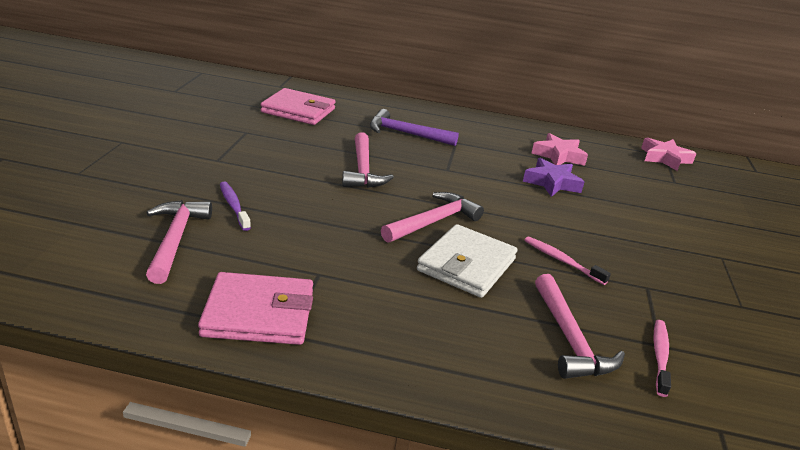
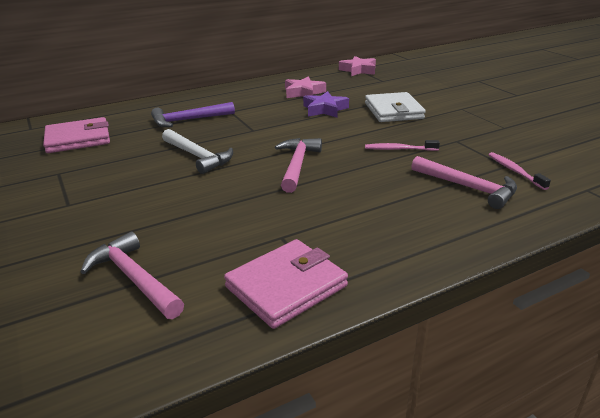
camera: 35 degrees left, 0 degrees up
purple toothbrush [220,181,251,231] -> none
pink hammer [342,132,394,188] -> white hammer [162,129,233,174]
white wallet [417,224,517,298] -> white wallet moved to [365,92,426,122]

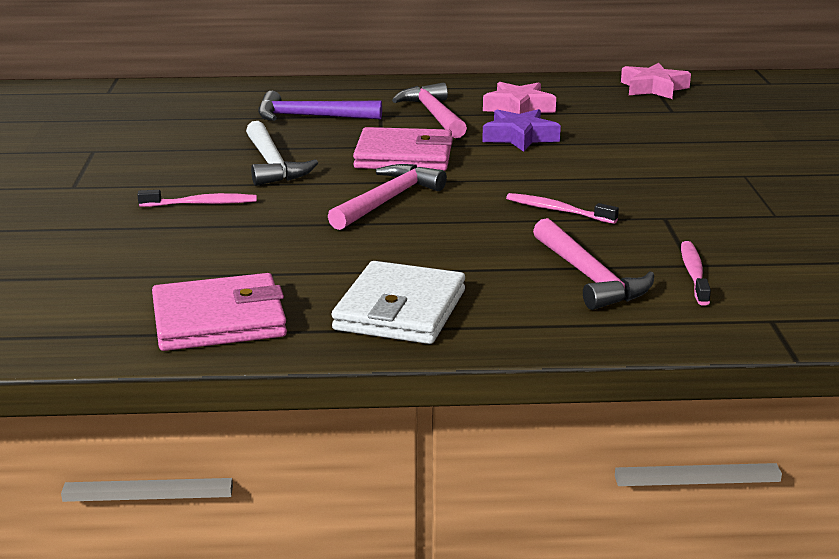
camera: 25 degrees right, 5 degrees down
pink wallet [43,117,110,153] -> pink wallet moved to [353,127,453,171]
pink hammer [80,232,184,319] -> pink hammer moved to [392,82,467,138]
white wallet [365,92,426,122] -> white wallet moved to [332,261,465,344]
none -> pink toothbrush [137,190,257,207]

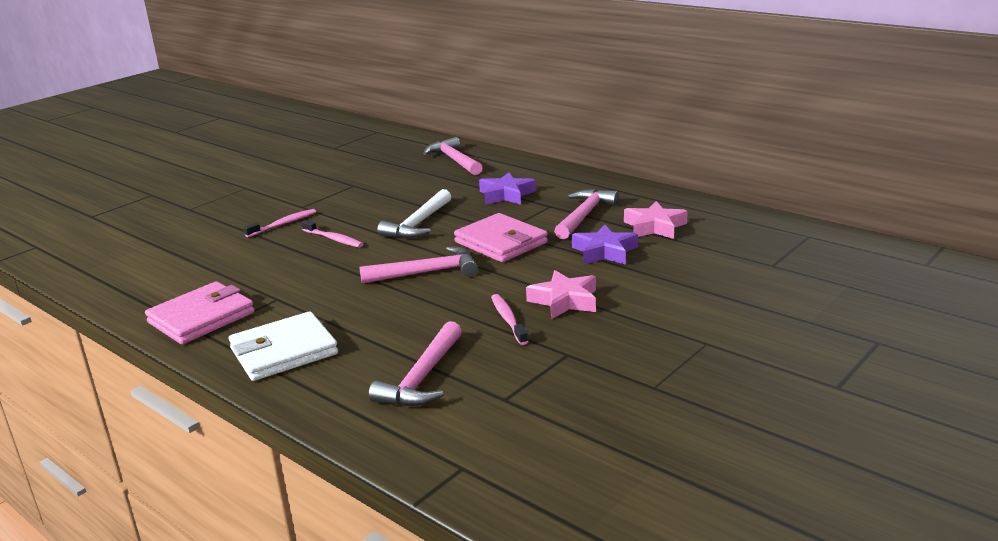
camera: 45 degrees right, 0 degrees up
pink wallet [152,273,287,351] -> pink wallet turned 75 degrees counterclockwise [145,281,255,344]
purple hammer [258,91,382,121] -> purple star [479,172,536,205]
pink star [621,63,691,99] -> pink star moved to [526,270,596,319]
pink toothbrush [681,241,711,306] -> pink toothbrush moved to [243,209,316,237]
none -> pink hammer [423,137,483,175]

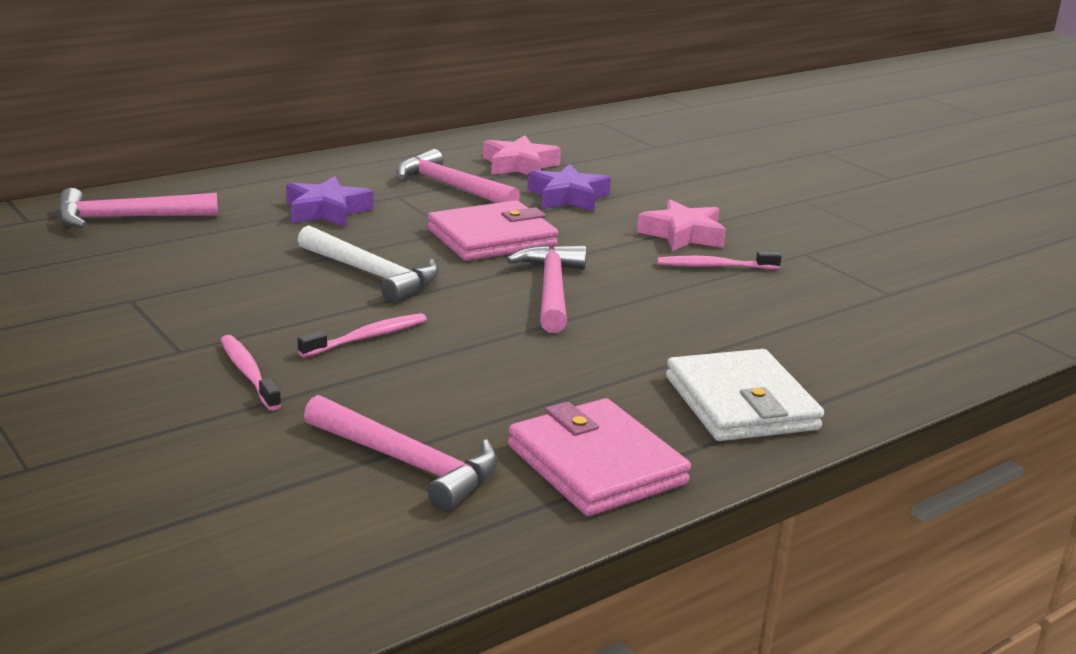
camera: 80 degrees left, 0 degrees up
pink hammer [369,321,462,406] -> pink hammer moved to [304,395,498,511]

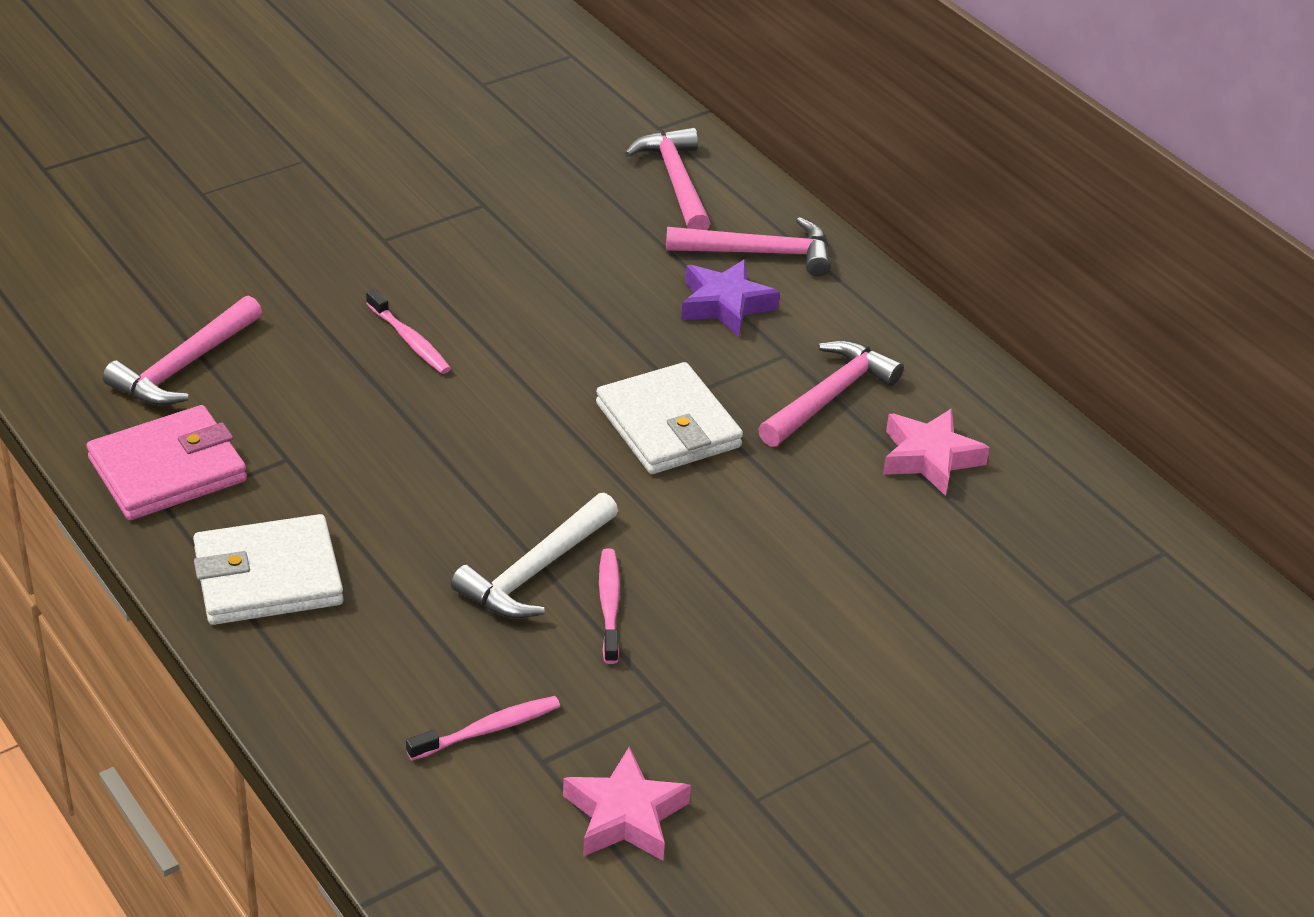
camera: 90 degrees right, 15 degrees up
pink toothbrush [220,335,281,411] -> pink toothbrush moved to [406,696,560,761]
white hammer [298,225,439,303] -> white hammer moved to [451,493,618,619]
pink wallet [428,200,559,261] -> white wallet [596,362,743,474]
pink hammer [507,245,586,333] -> pink hammer moved to [666,217,831,276]
purple star [527,164,611,211] -> none
pink star [637,199,726,251] -> pink star moved to [563,747,691,861]

